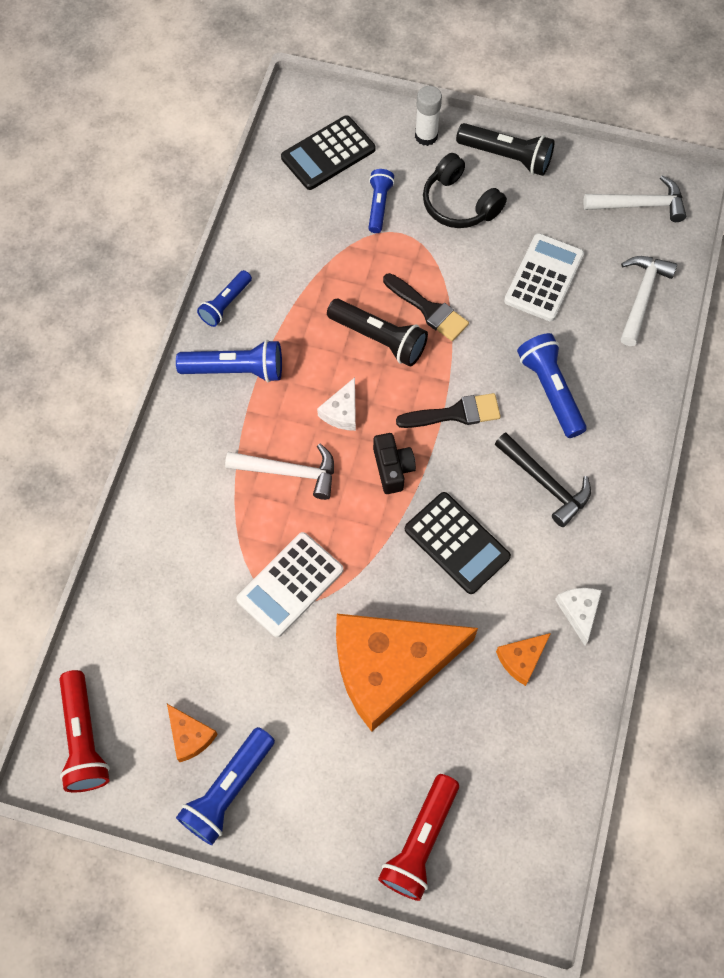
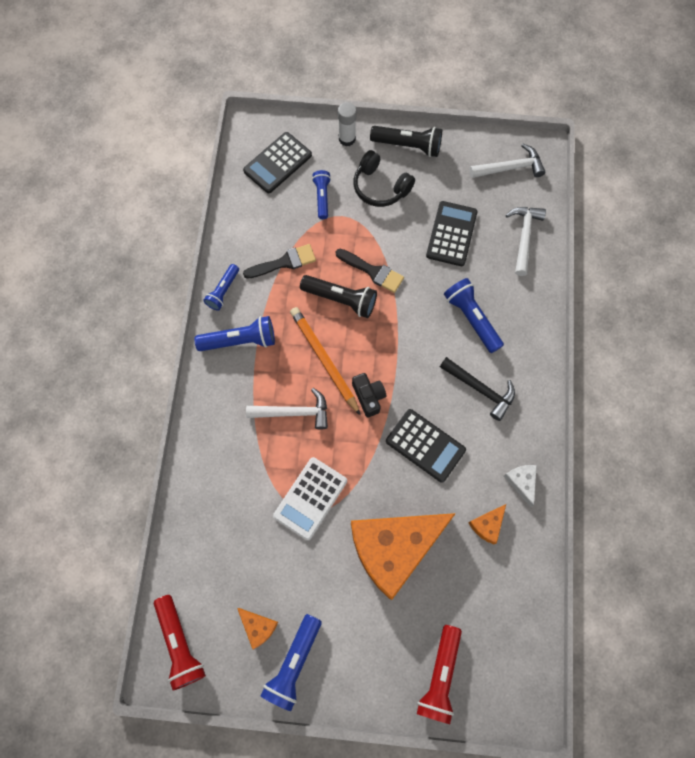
camera: 10 degrees left, 5 degrees up
white cheese [317,377,356,431] -> orange pencil [290,307,360,415]
black brush [396,393,501,428] -> black brush moved to [243,244,316,279]
white calculator [504,233,584,321] -> black calculator [426,201,477,266]

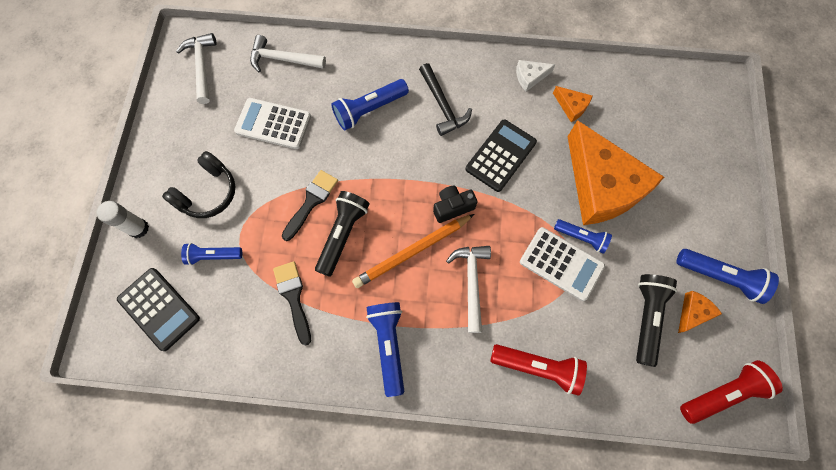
camera: 90 degrees left, 0 degrees up
blue flashlight [203,264,239,310] -> blue flashlight moved to [554,219,612,254]
black flashlight [370,126,442,157] -> black flashlight moved to [636,274,677,367]
red flashlight [417,625,462,724] -> red flashlight moved to [490,344,587,396]
black calculator [426,201,477,266] -> white calculator [234,98,311,149]
black hammer [440,357,515,421] -> black hammer turned 120 degrees clockwise [419,63,472,136]

